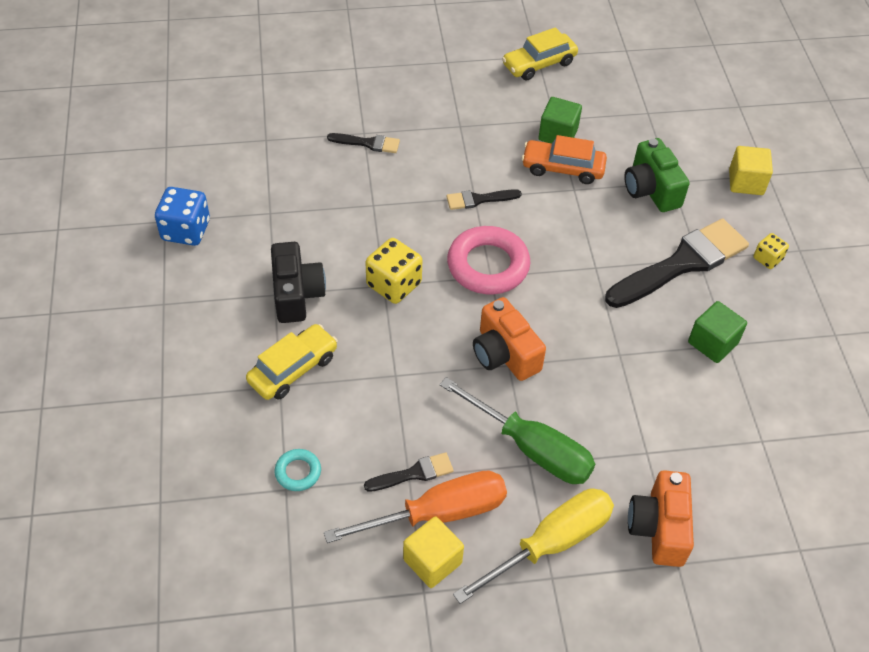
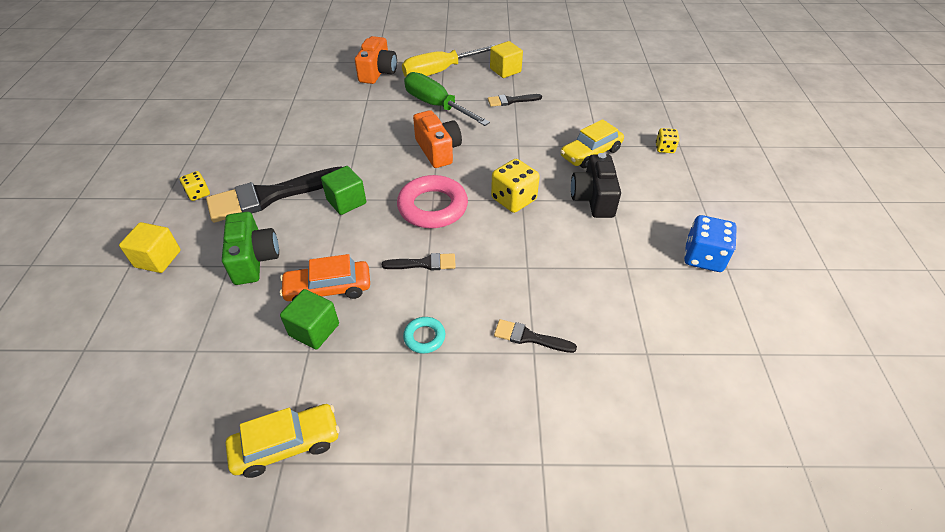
camera: 170 degrees left, 5 degrees down
turquoise ring [275,449,321,491] -> turquoise ring moved to [403,317,445,354]
orange screwdriver [324,471,507,543] -> none
orange car [522,135,607,184] -> orange car turned 150 degrees clockwise [280,254,370,301]
green cube [688,301,747,363] -> green cube moved to [321,166,366,215]
none -> yellow dice [656,128,679,153]

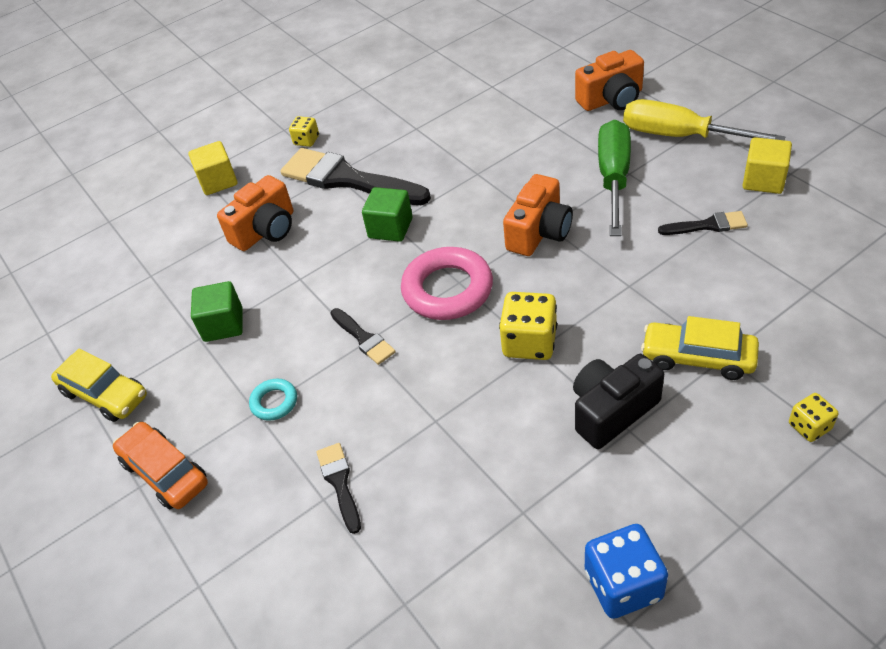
camera: 60 degrees right, 0 degrees up
green camera [222,212,279,285] -> orange camera [217,175,293,251]
orange car [280,254,370,301] -> orange car moved to [113,422,208,509]
black brush [488,94,542,107] -> black brush turned 135 degrees clockwise [658,211,748,235]

